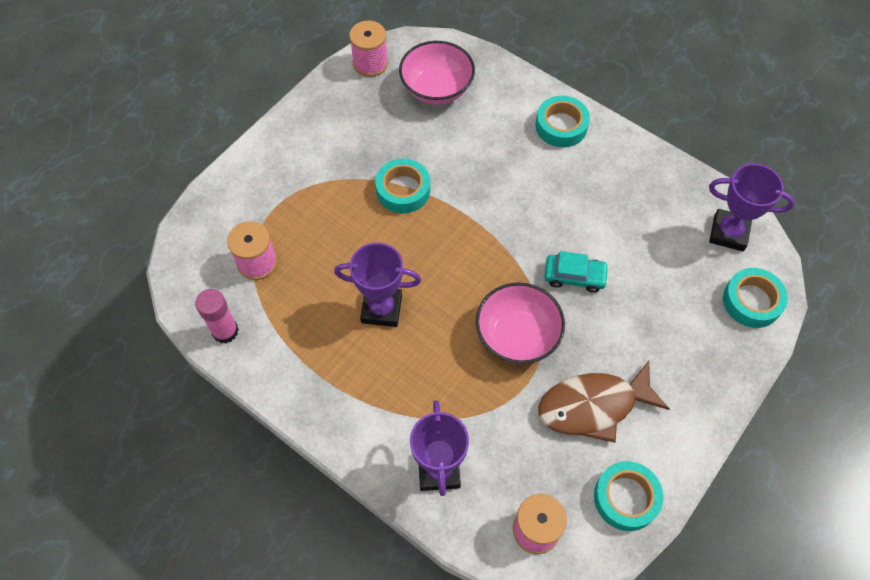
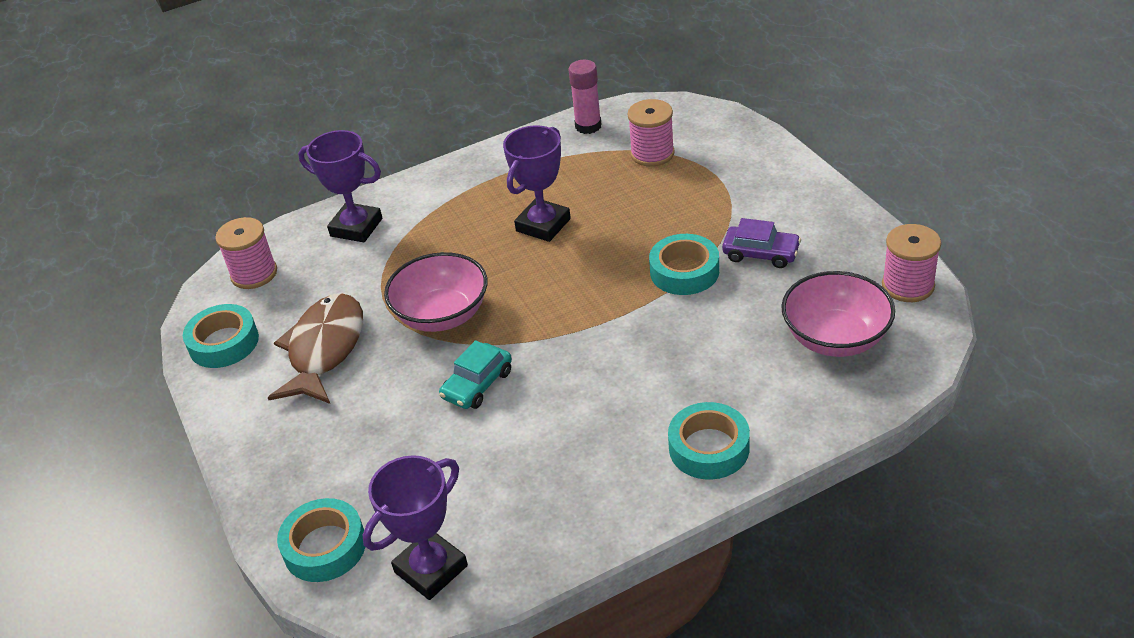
camera: 120 degrees right, 20 degrees down
none -> purple car [722,218,801,268]

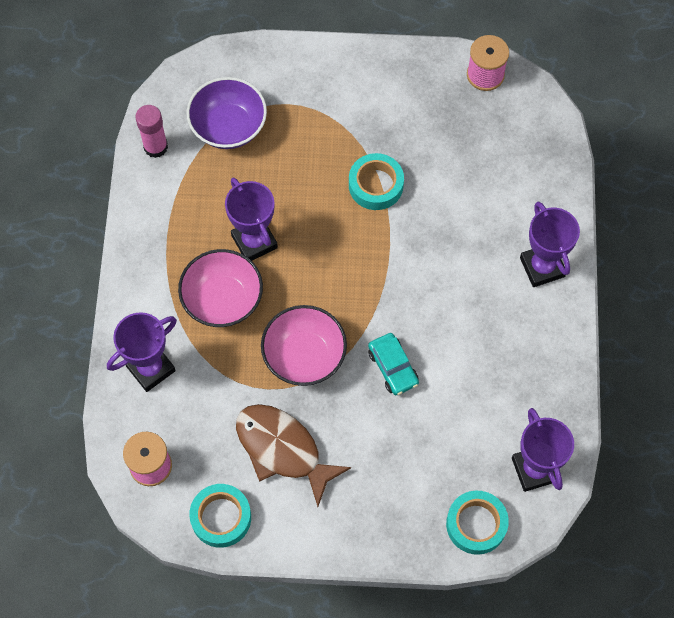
camera: 65 degrees left, 25 degrees up
pink spool [627,99,675,167] -> purple bowl [187,77,267,149]
turquoise tape [668,402,750,480] -> purple trophy [520,201,580,287]
purple car [722,218,801,268] -> none
pink bowl [781,271,895,357] -> pink bowl moved to [178,249,263,327]

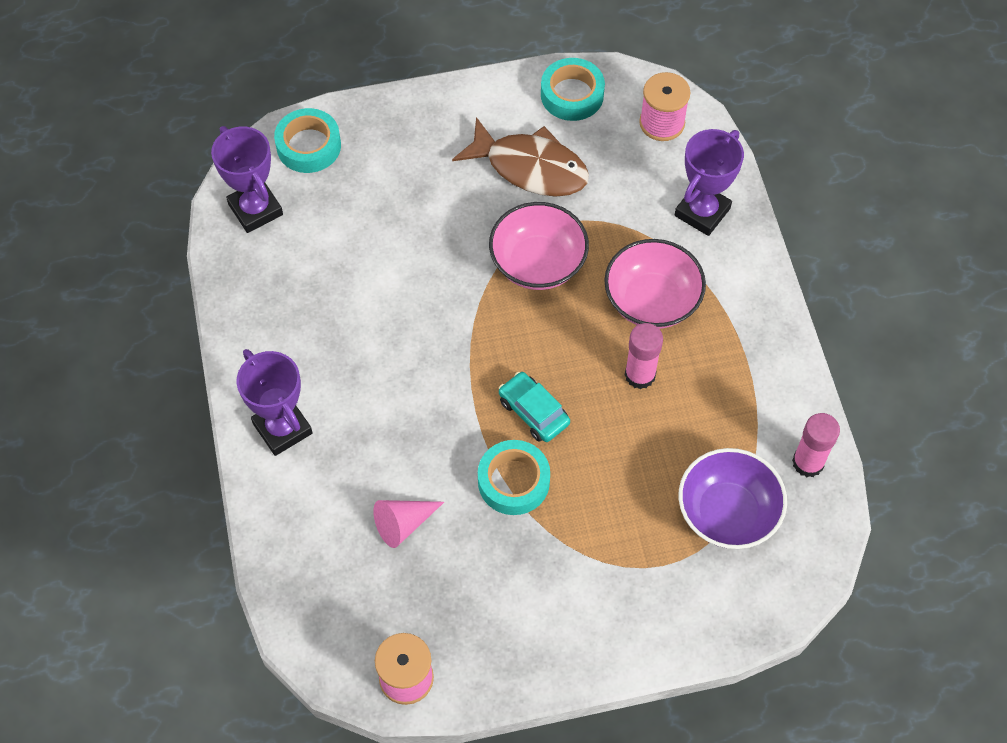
camera: 165 degrees right, 5 degrees down
purple trophy [225,178,278,261] -> pink glue stick [625,323,663,389]
turquoise car [368,333,419,395] -> turquoise car moved to [499,372,570,442]
none -> pink cone [373,500,444,548]

